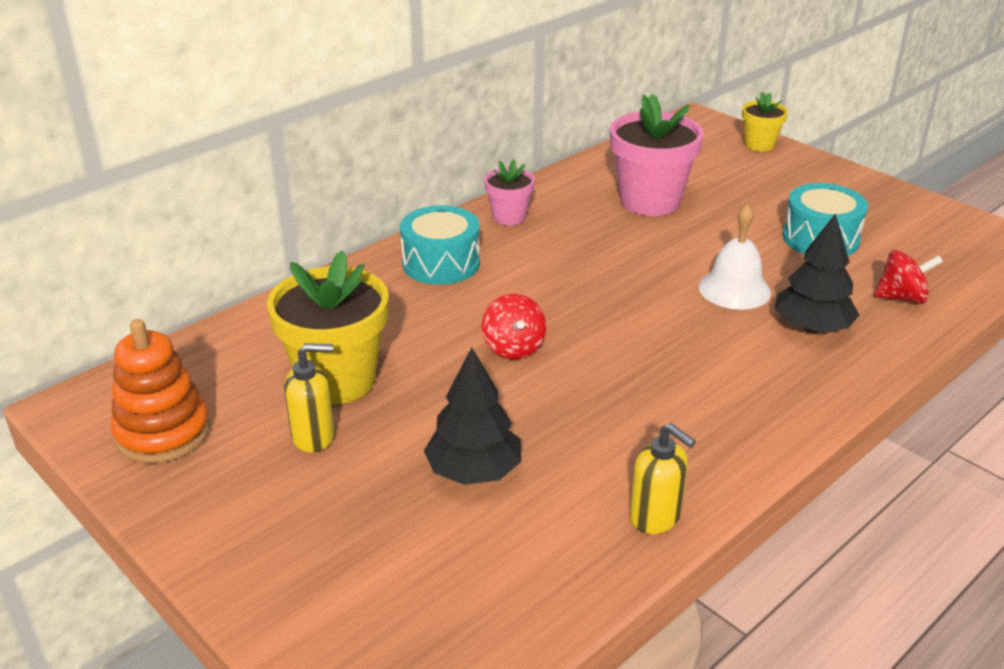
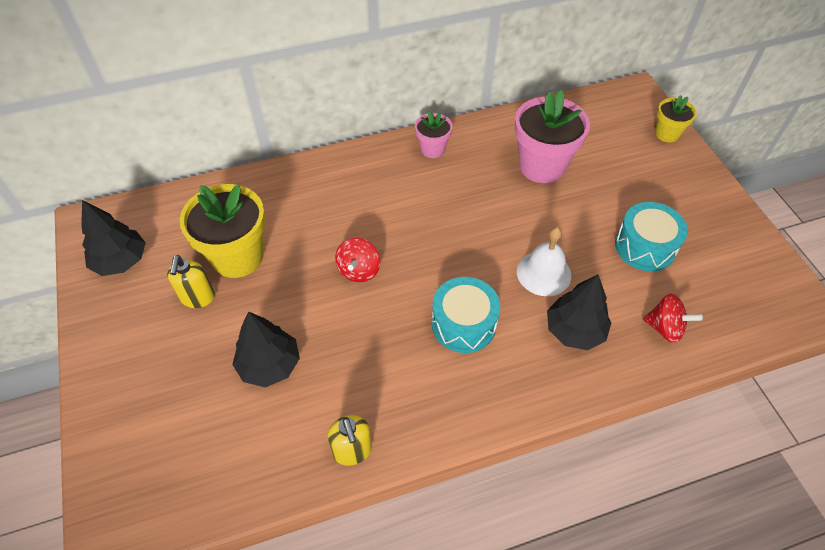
camera: 25 degrees right, 20 degrees up
orange stacking toy [111,319,210,464] -> black tree [81,200,146,276]
yellow soap dispenser [284,343,334,453] -> yellow soap dispenser turned 75 degrees clockwise [167,255,215,308]
turquoise drum [400,206,480,285] -> turquoise drum moved to [432,277,500,353]

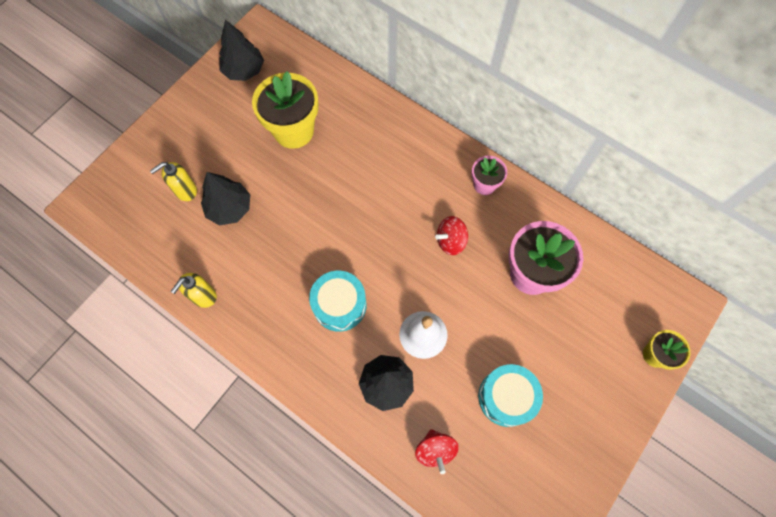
camera: 55 degrees right, 15 degrees up
yellow soap dispenser [167,255,215,308] -> yellow soap dispenser moved to [150,162,197,201]
red spinning top [335,238,380,282] -> red spinning top moved to [435,216,468,255]

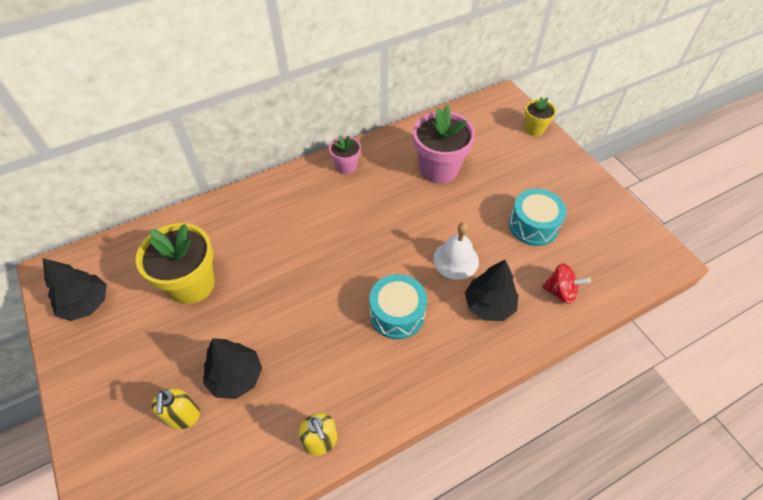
camera: 65 degrees left, 15 degrees down
red spinning top [435,216,468,255] -> none

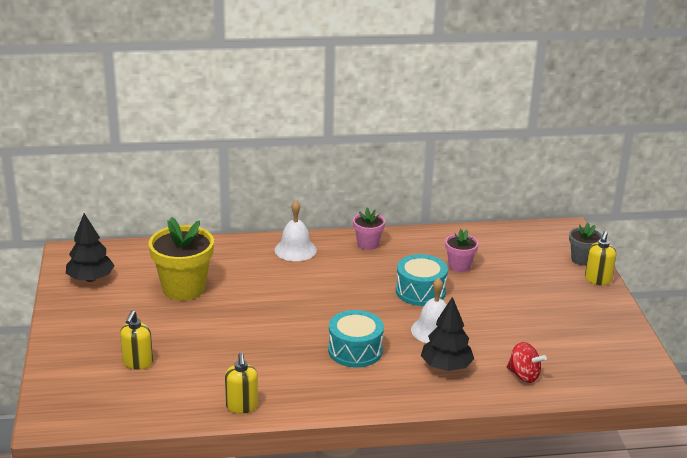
camera: 20 degrees right, 25 degrees down
black tree [203,338,262,399] -> none
pink flower pot [413,105,475,184] -> pink flower pot [445,229,479,272], size x0.54
turquoise drum [509,189,567,246] -> turquoise drum moved to [396,254,448,306]
yellow flower pot [525,97,556,136] -> grey flower pot [569,223,602,265]
none -> white bell [275,200,317,261]
none -> yellow soap dispenser [585,231,616,285]

